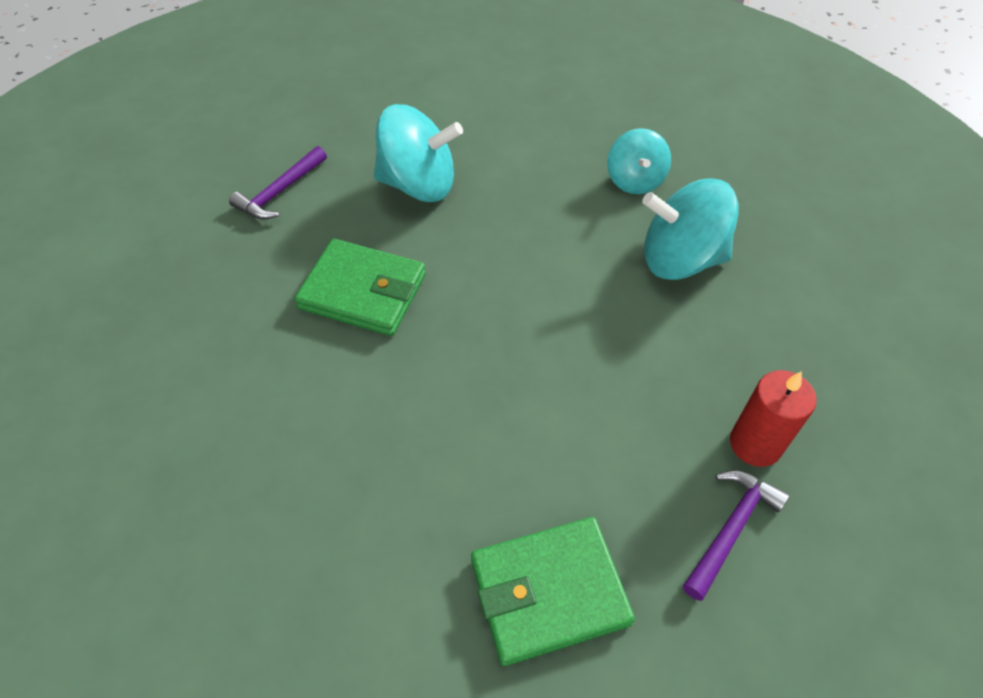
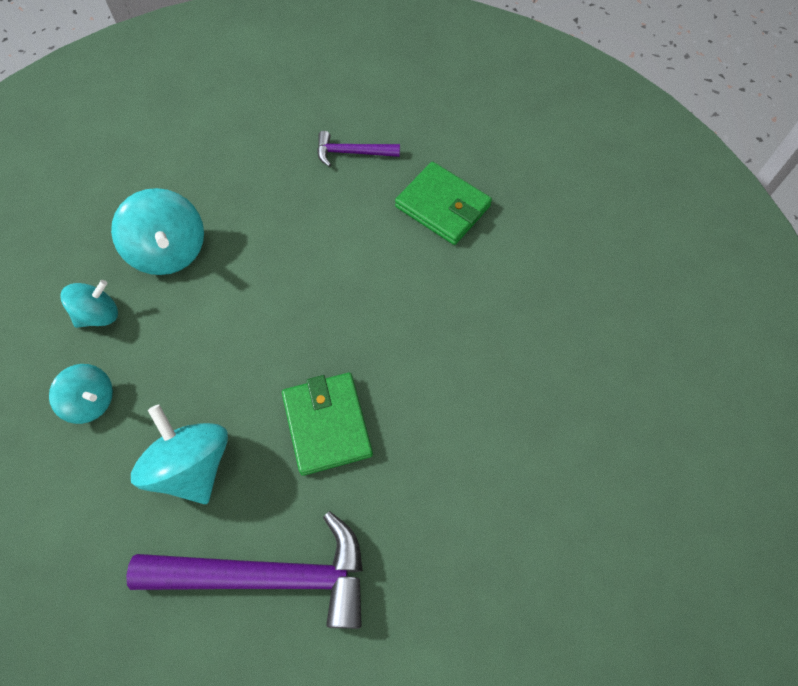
camera: 125 degrees left, 10 degrees up
purple hammer [229,146,327,220] -> purple hammer [126,511,363,629], size x2.04
red candle [730,370,816,467] -> none
none -> turquoise spinning top [49,364,113,424]

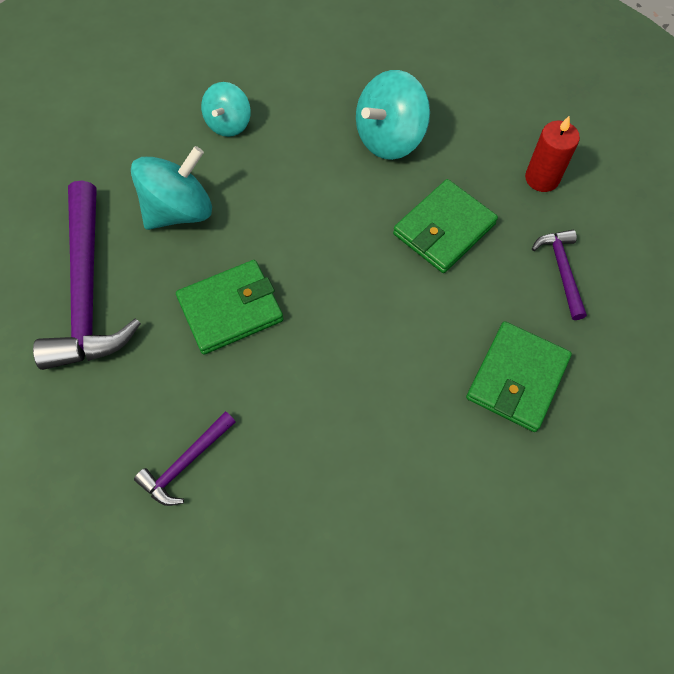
camera: 80 degrees right, 0 degrees up
turquoise spinning top [61,280,118,328] -> none
none -> purple hammer [134,411,236,506]
none -> green wallet [393,179,498,273]
none -> red candle [525,116,580,192]

